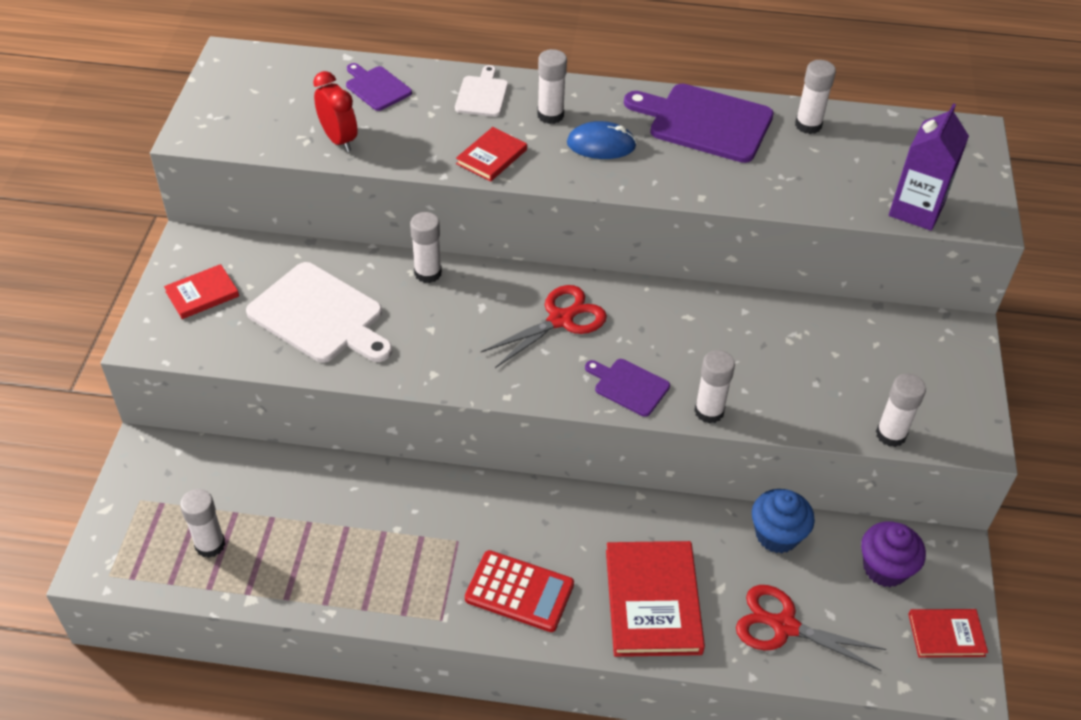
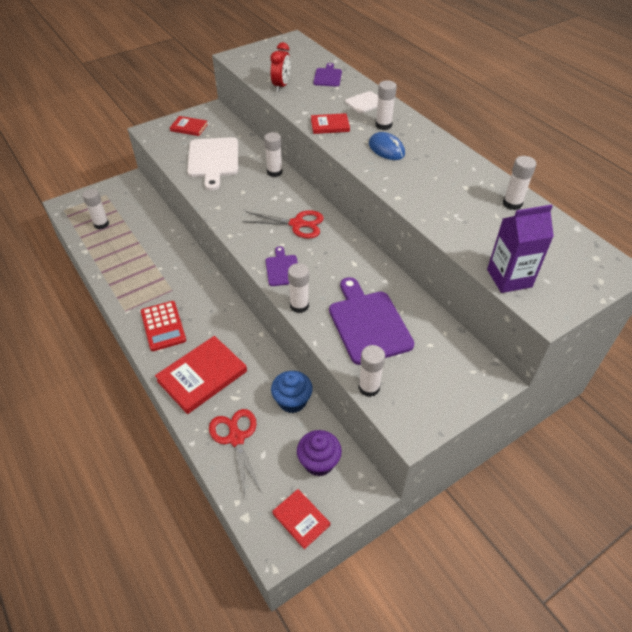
camera: 50 degrees right, 0 degrees up
purple cutting board [624,84,774,163] -> purple cutting board moved to [329,277,414,365]

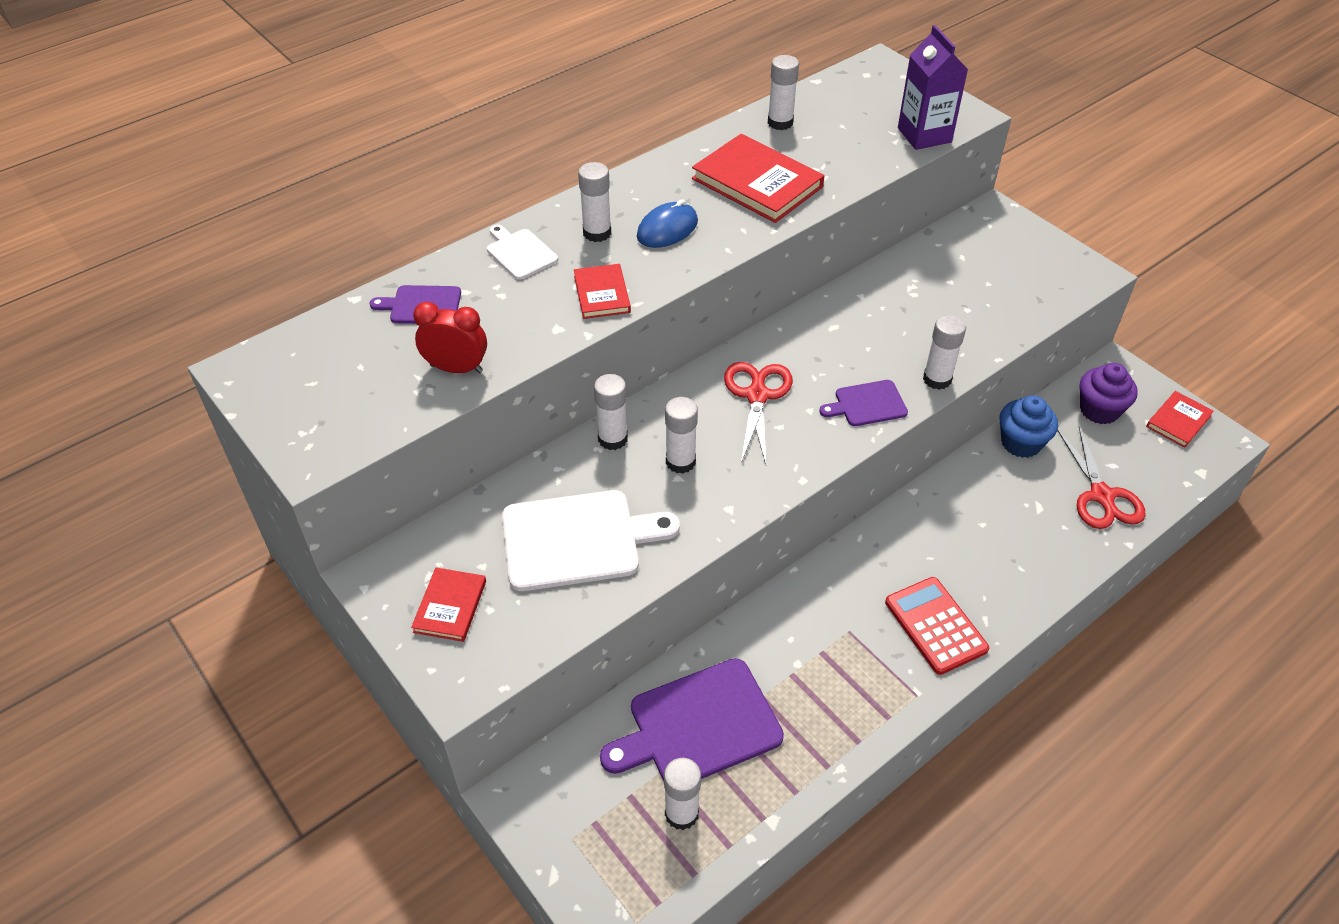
camera: 95 degrees left, 0 degrees up
red calculator [141,301,186,351] -> red calculator turned 90 degrees counterclockwise [885,577,989,675]
red book [155,336,247,414] -> red book moved to [692,134,825,223]
red scissors [209,409,262,497] -> red scissors turned 75 degrees counterclockwise [1058,426,1146,529]
purple cutting board [329,277,414,365] -> purple cutting board moved to [600,658,784,781]
white glue stick [358,345,385,397] -> white glue stick moved to [665,397,698,474]

